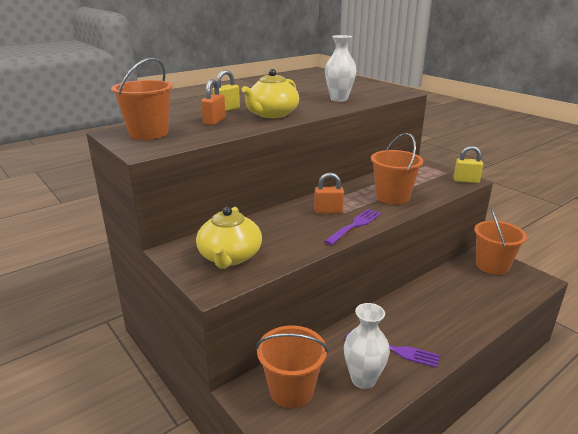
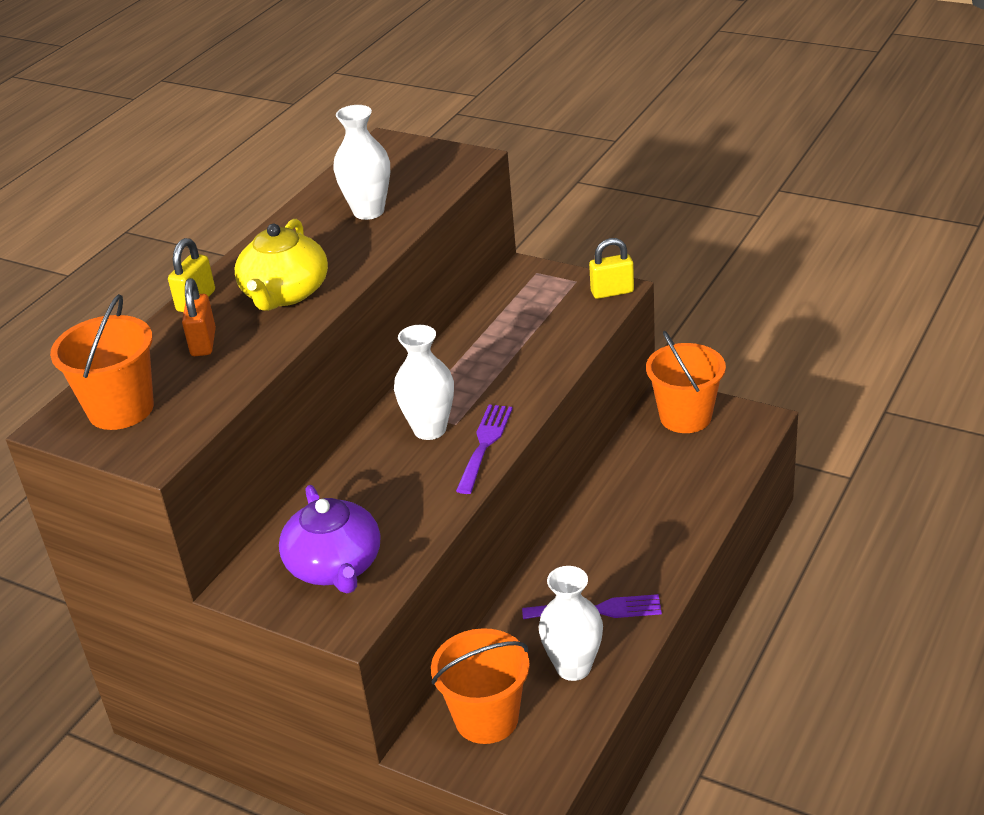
camera: 20 degrees left, 10 degrees up
yellow teapot [196,207,262,269] -> purple teapot [279,485,380,593]
orange padlock [314,173,344,214] -> white vase [394,325,454,440]
orange bucket [371,133,423,205] -> none

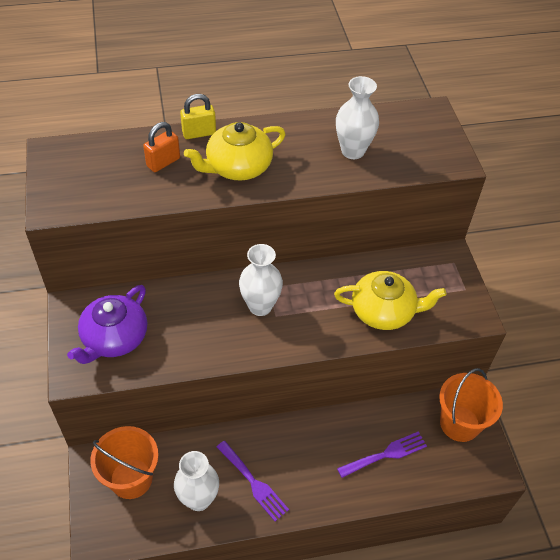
camera: 45 degrees right, 15 degrees up
orange bucket [50,294,154,430] -> none
purple fork [456,405,513,494] -> purple fork moved to [337,431,427,478]
yellow padlock [589,238,634,299] -> none
none -> yellow teapot [334,271,447,330]

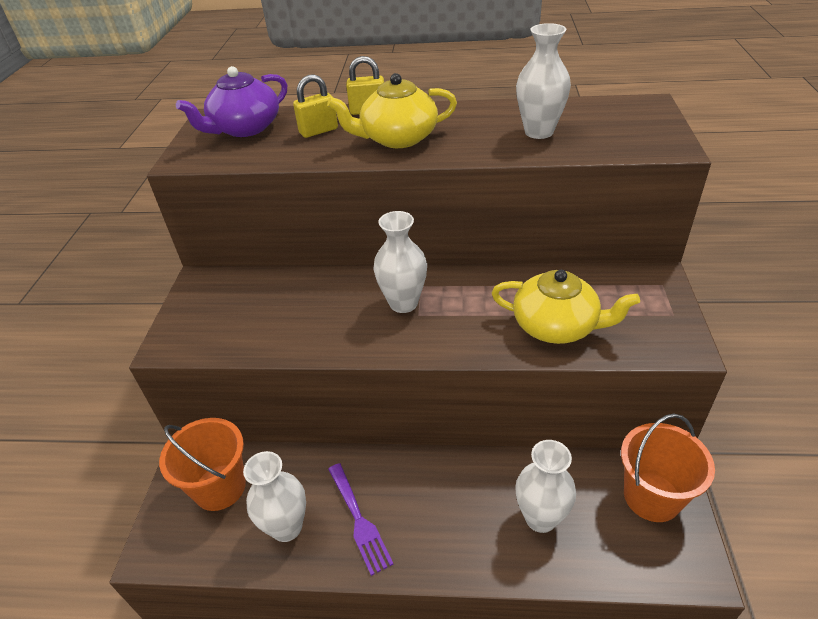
camera: 20 degrees right, 10 degrees down
purple teapot [67,285,147,364] -> purple teapot moved to [176,66,287,137]
orange padlock [143,122,180,172] -> yellow padlock [293,74,338,138]
purple fork [337,431,427,478] -> white vase [515,440,576,533]

